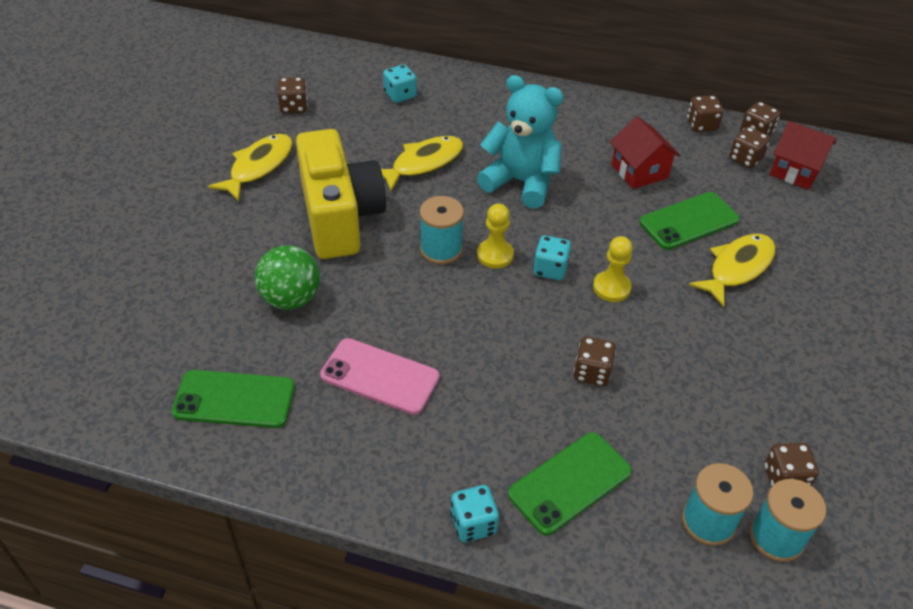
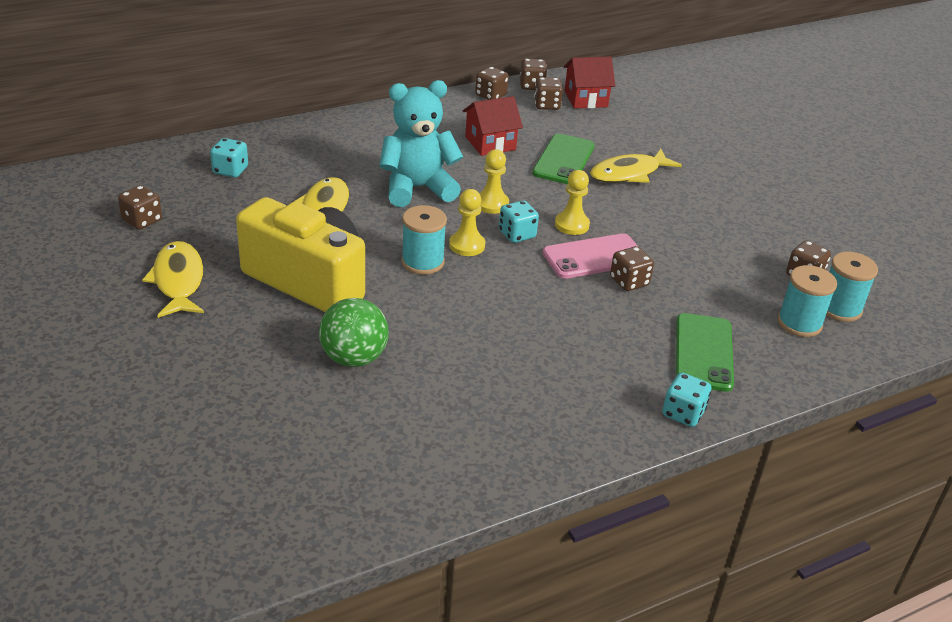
camera: 45 degrees left, 10 degrees down
green phone [171,370,295,428] -> none
pink phone [320,338,440,415] -> pink phone moved to [542,233,637,279]
red house [610,116,680,189] -> red house turned 45 degrees counterclockwise [463,96,523,156]
yellow fish [689,234,776,307] -> yellow fish turned 120 degrees counterclockwise [590,149,682,183]
none -> yellow pawn [479,149,509,214]

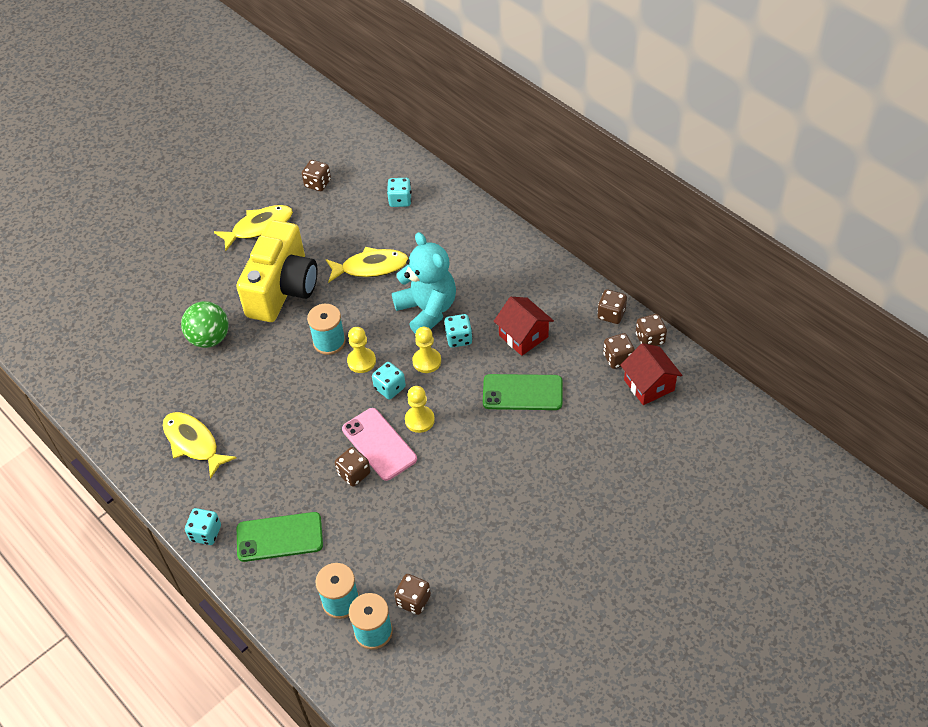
camera: 80 degrees right, 15 degrees up
yellow fish [590,149,682,183] -> yellow fish moved to [162,412,237,479]
none -> turquoise dice [445,314,473,348]

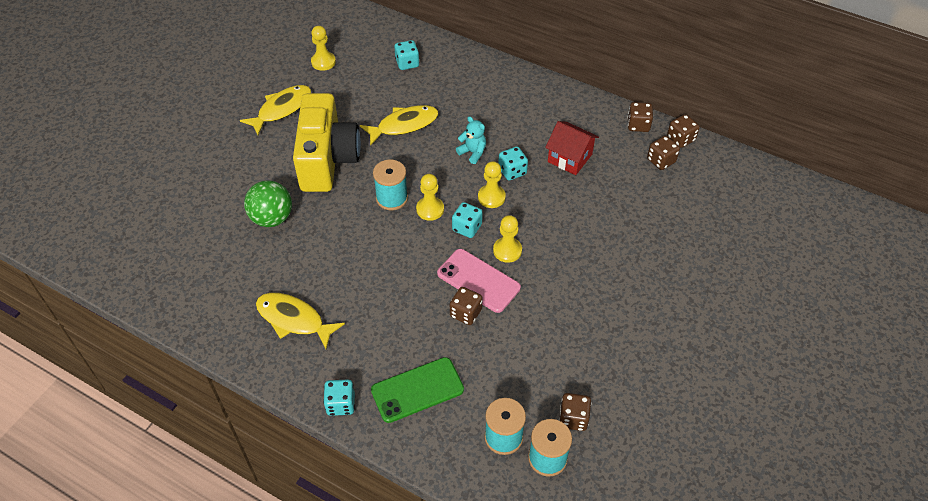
camera: 20 degrees left, 0 degrees up
brown dice [302,160,331,191] -> yellow pawn [311,26,336,71]
turquoise teddy bear [392,232,456,334] -> turquoise teddy bear [456,116,486,164], size x0.48
green phone [483,374,562,410] -> none
red house [620,343,682,405] -> none

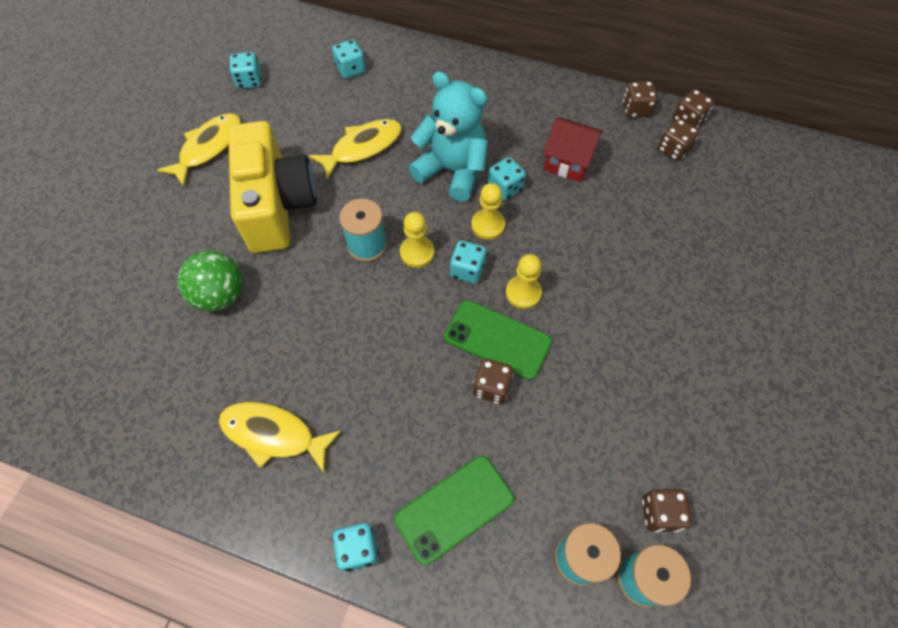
camera: 10 degrees left, 10 degrees up
yellow pawn [311,26,336,71] -> turquoise dice [229,52,262,89]
pink phone [437,249,521,313] -> green phone [444,300,552,380]
turquoise teddy bear [456,116,486,164] -> turquoise teddy bear [409,71,488,202], size x2.09

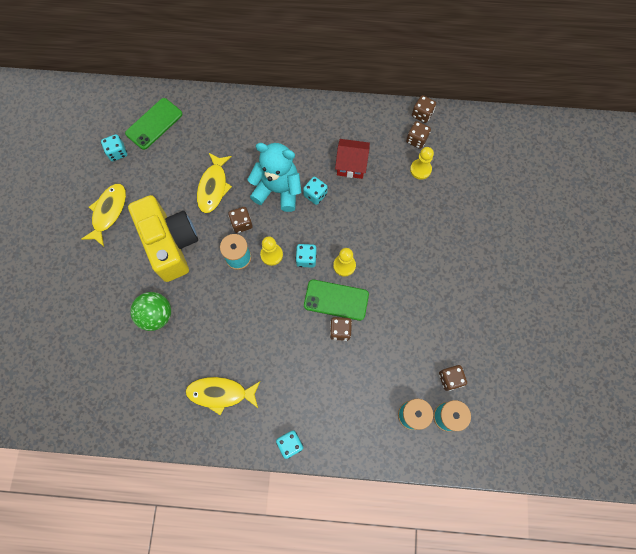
camera: 15 degrees left, 10 degrees up
yellow fish [309,119,402,180] -> yellow fish turned 150 degrees clockwise [197,153,232,213]
turquoise dice [332,39,365,79] -> none
green phone [394,456,514,565] -> green phone moved to [125,98,183,150]
yellow pawn [471,183,505,240] -> yellow pawn moved to [410,147,434,179]
brown dice [623,81,658,118] -> brown dice moved to [228,207,253,233]

